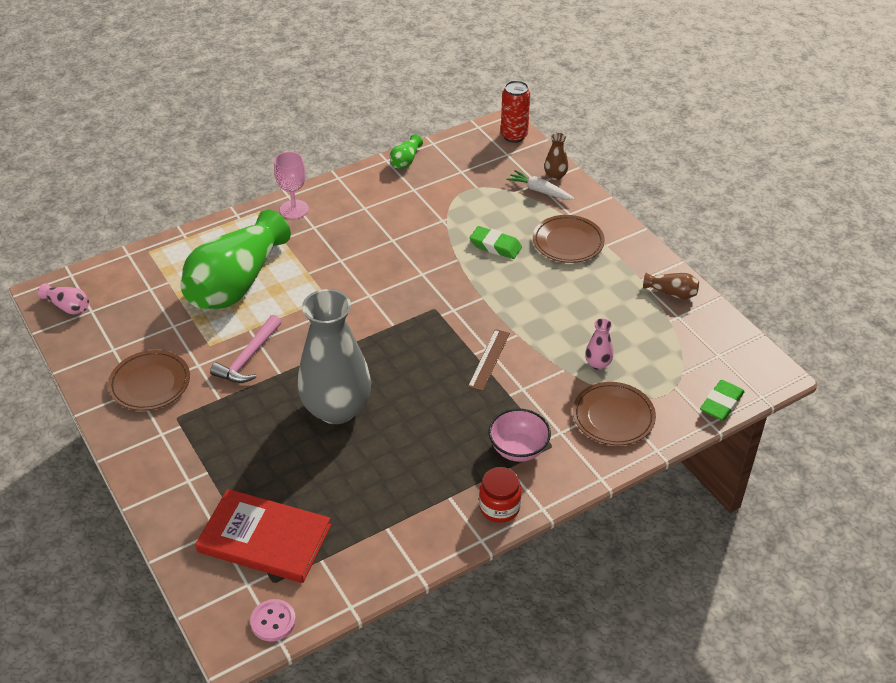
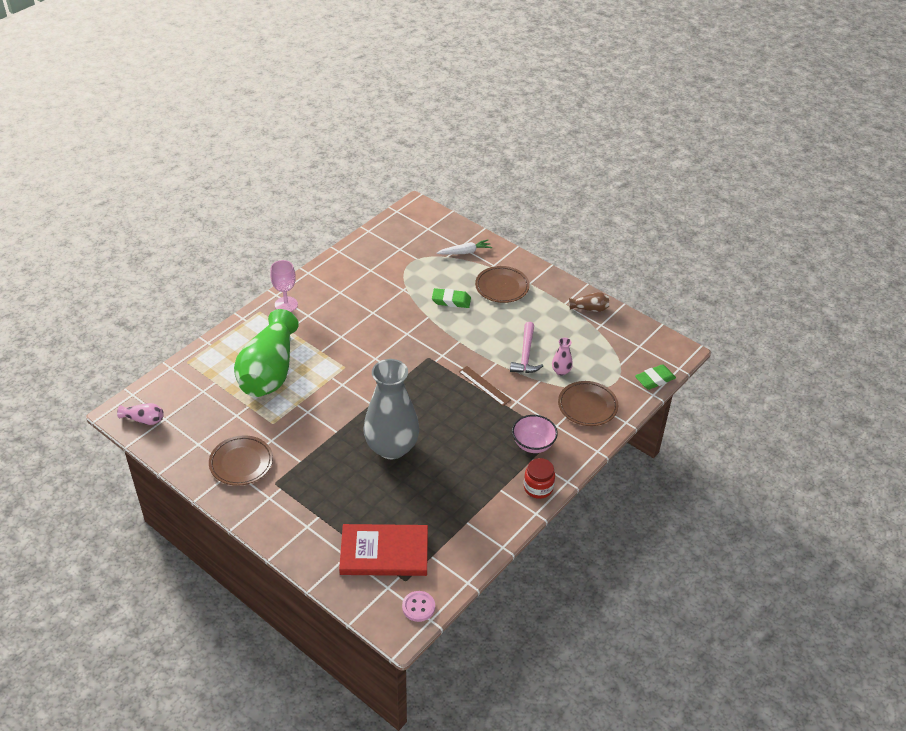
camera: 20 degrees left, 0 degrees up
pink hammer [210,315,281,383] -> pink hammer moved to [510,322,543,373]
green vase [390,134,423,169] -> none
brown ruler [468,329,510,391] -> brown ruler turned 45 degrees counterclockwise [459,366,511,406]
red can [501,80,530,143] -> none
white carrot [506,170,575,200] -> white carrot turned 150 degrees clockwise [437,239,492,255]
brown vase [544,133,568,180] -> none
green eraser [700,380,745,421] -> green eraser turned 45 degrees clockwise [635,364,676,390]

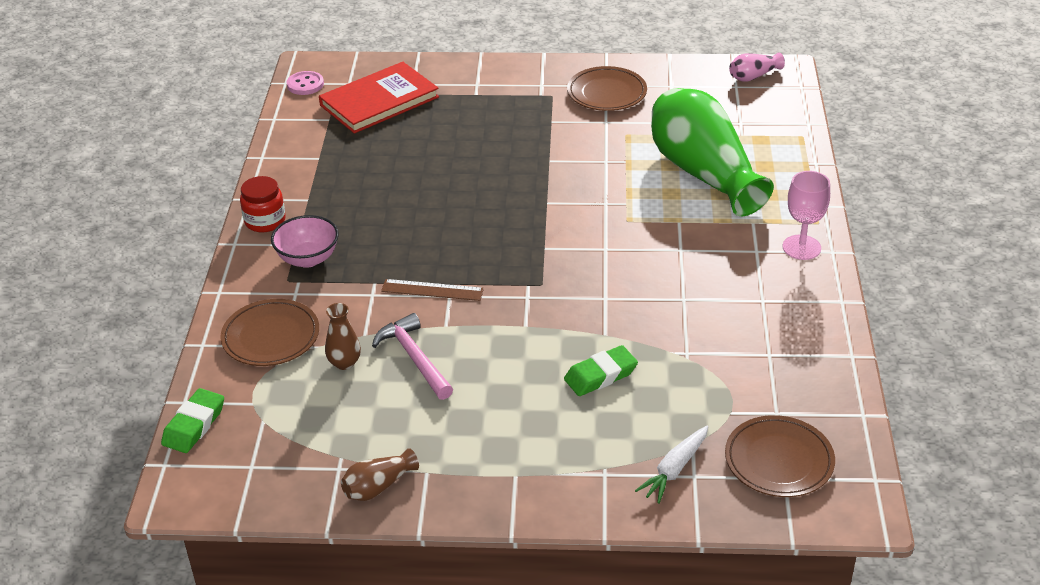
camera: 145 degrees right, 5 degrees down
grey vase [364,359,419,459] -> none
brown plate [475,266,530,303] -> brown plate moved to [725,415,835,497]
pink vase [552,338,573,376] -> brown vase [325,303,361,370]

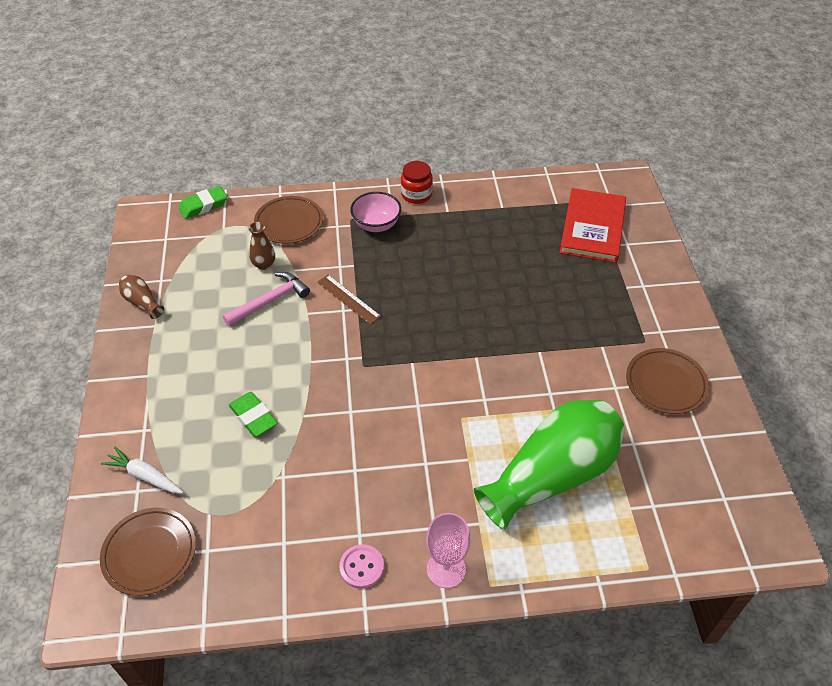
camera: 80 degrees right, 10 degrees up
green eraser [161,388,224,453] -> green eraser turned 45 degrees counterclockwise [178,186,227,219]
pink button [287,71,324,95] -> pink button moved to [339,544,384,589]
red book [319,62,439,133] -> red book turned 60 degrees clockwise [559,188,626,263]
brown ruler [381,279,484,301] -> brown ruler turned 45 degrees counterclockwise [317,275,381,325]
pink vase [729,52,785,82] -> none

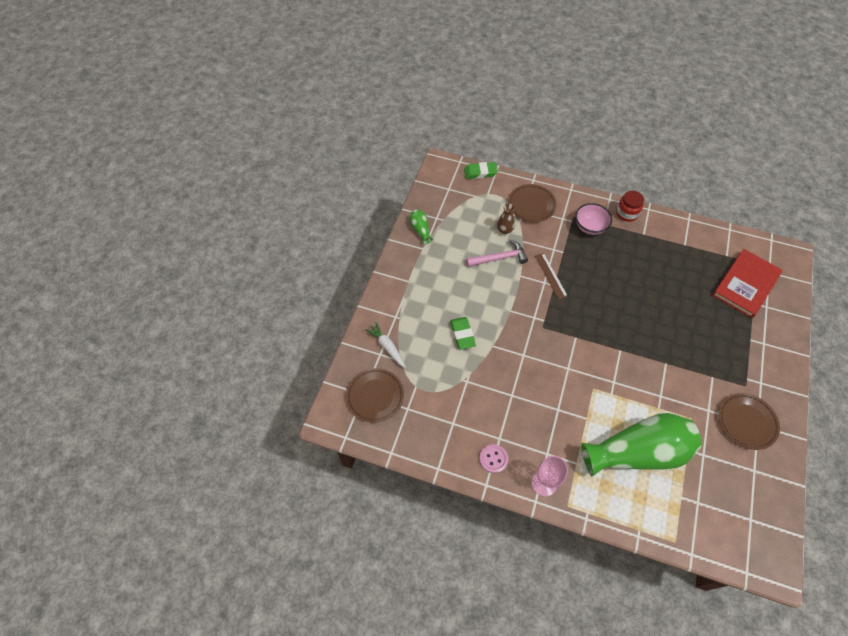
camera: 25 degrees right, 10 degrees up
brown vase [119,275,164,319] -> green vase [410,209,433,244]

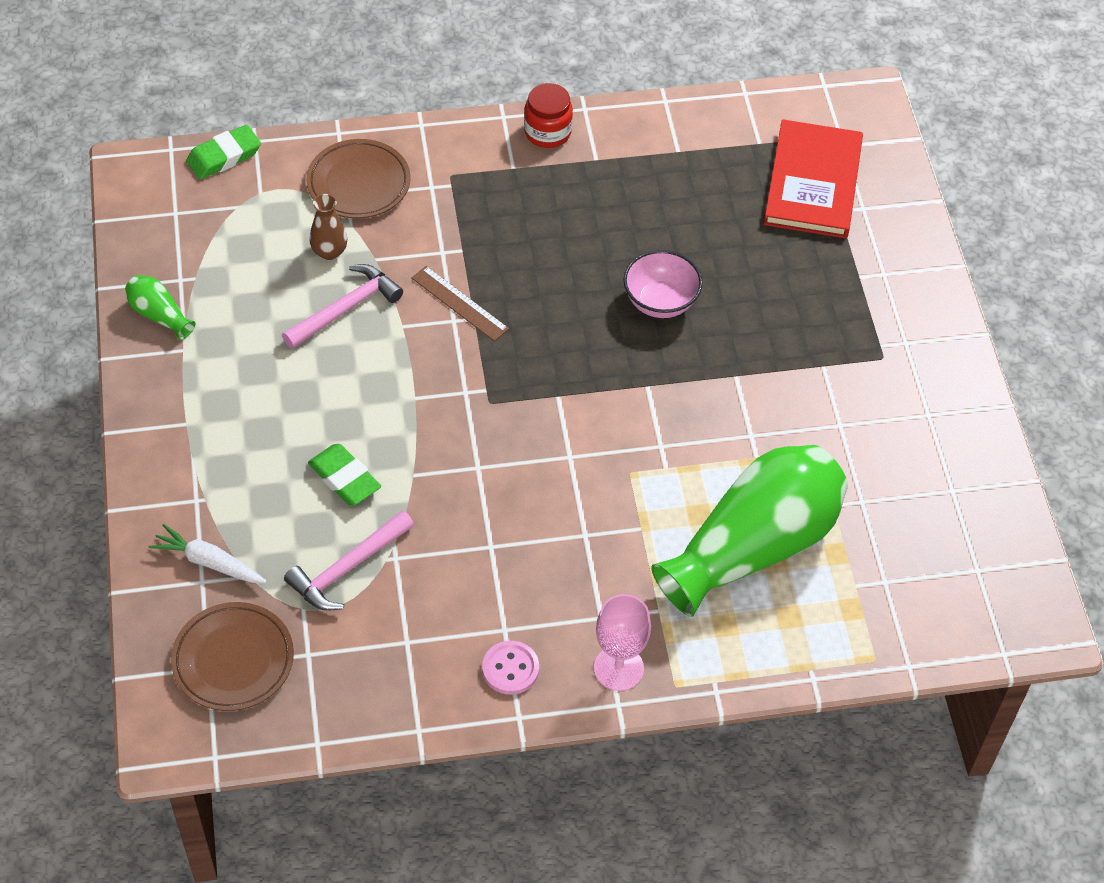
camera: 30 degrees left, 5 degrees down
pink bowl [575,203,612,235] -> pink bowl moved to [624,250,703,318]
brown plate [719,393,780,450] -> none
none -> pink hammer [284,510,414,611]

